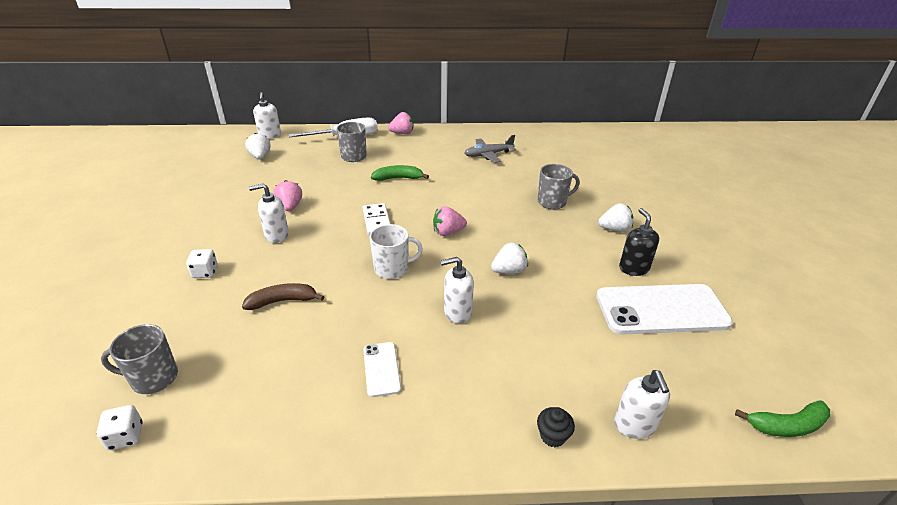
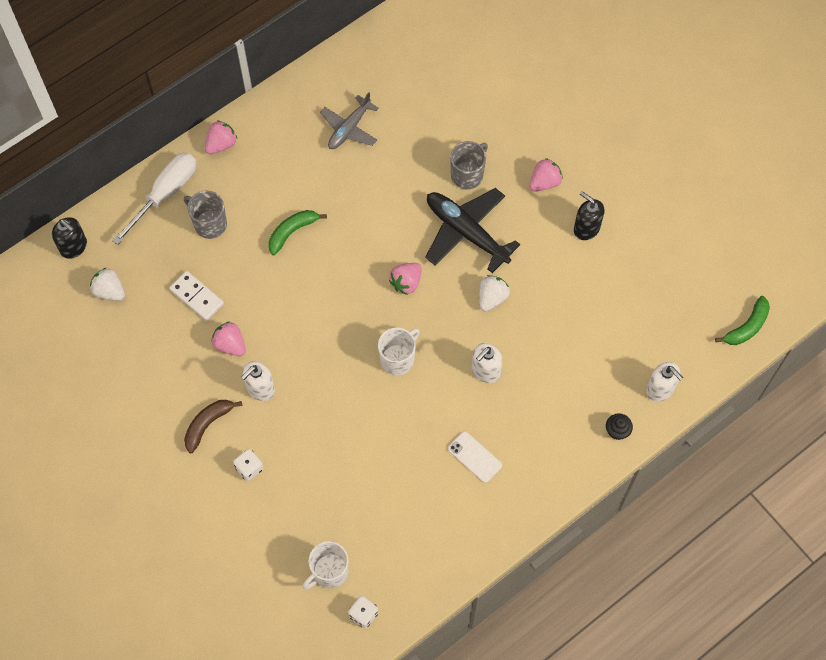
camera: 35 degrees left, 30 degrees up
grey mug [101,324,178,394] -> white mug [303,541,349,589]
brown banana [242,283,324,310] -> brown banana moved to [184,400,242,453]
white soap dispenser [253,92,281,139] -> black soap dispenser [52,217,87,259]
white domino [362,203,390,236] -> white domino moved to [169,271,224,321]
white phone [596,284,733,334] -> none
white strawberry [598,203,633,232] -> pink strawberry [529,158,563,192]
none -> black plane [425,188,520,273]

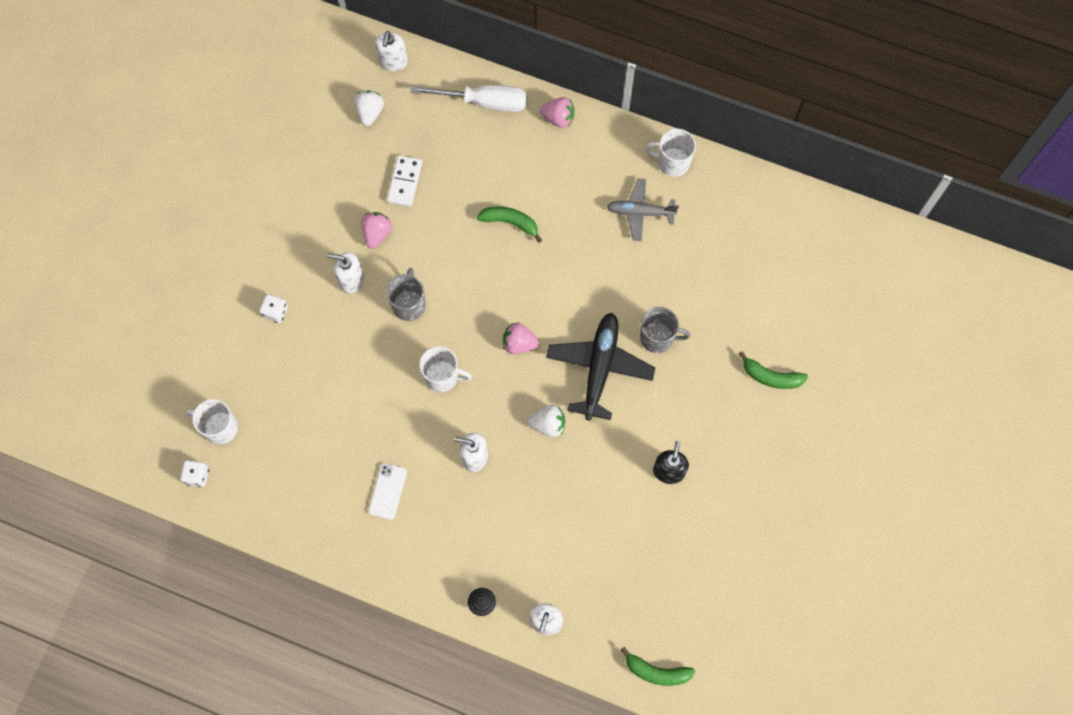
camera: 60 degrees right, 5 degrees up
black soap dispenser [52,217,87,259] -> white soap dispenser [375,31,408,71]
grey mug [184,191,227,239] -> grey mug moved to [386,268,425,321]
brown banana [184,400,242,453] -> none
pink strawberry [529,158,563,192] -> none
none -> white mug [646,129,696,177]
none -> green banana [739,351,808,389]

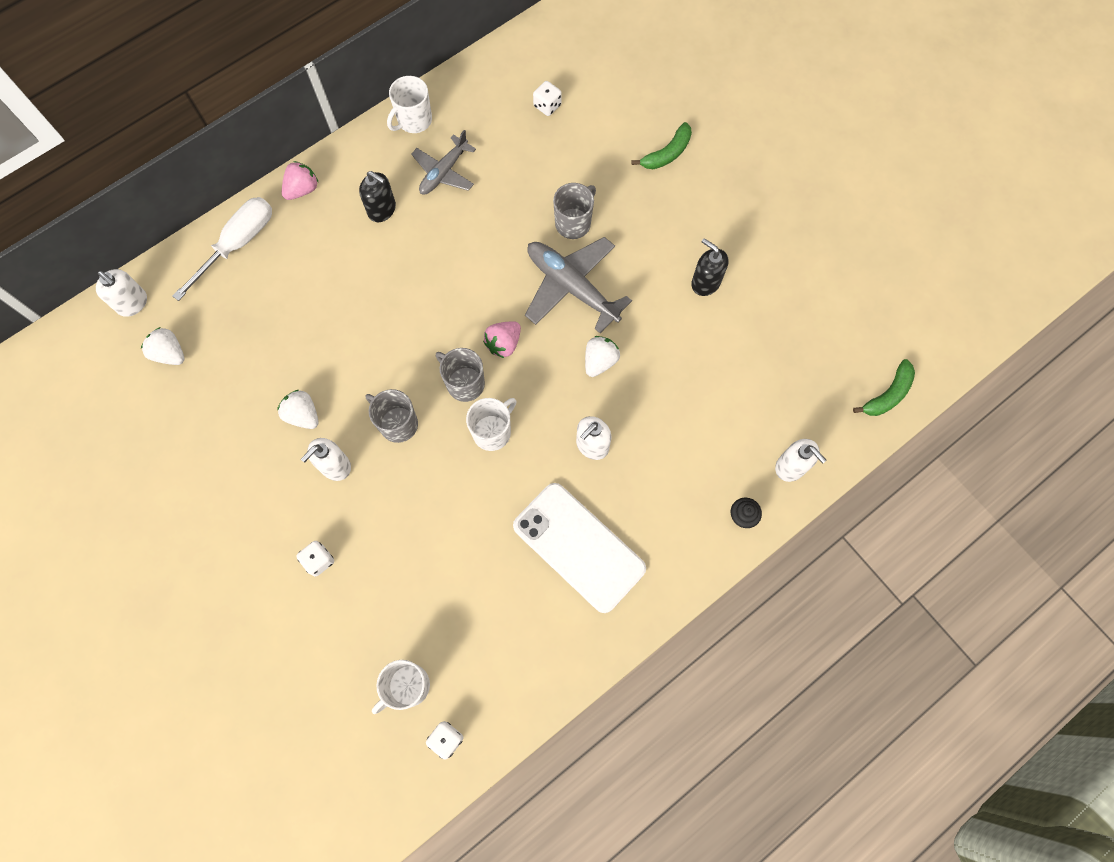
camera: 60 degrees left, 0 degrees up
pink strawberry [361,212,392,249] -> white strawberry [277,390,319,429]
white phone [368,463,407,520] -> white phone [513,483,646,613], size x2.13
white domino [387,155,422,207] -> none
green banana [477,206,542,243] -> none
black plane [546,313,655,421] -> grey plane [525,237,632,333]
none -> black soap dispenser [359,171,396,222]
none -> grey mug [436,348,485,402]
none -> white dice [533,81,562,116]

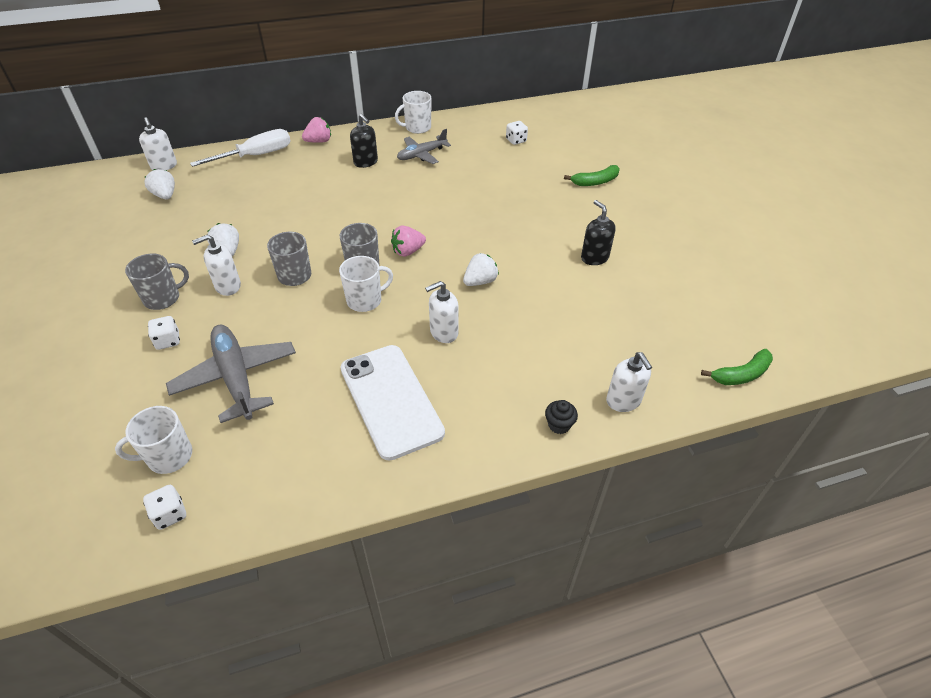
camera: 20 degrees right, 25 degrees down
grey plane [525,237,632,333] -> grey plane moved to [166,324,296,423]
grey mug [553,183,596,239] -> grey mug moved to [125,253,189,310]

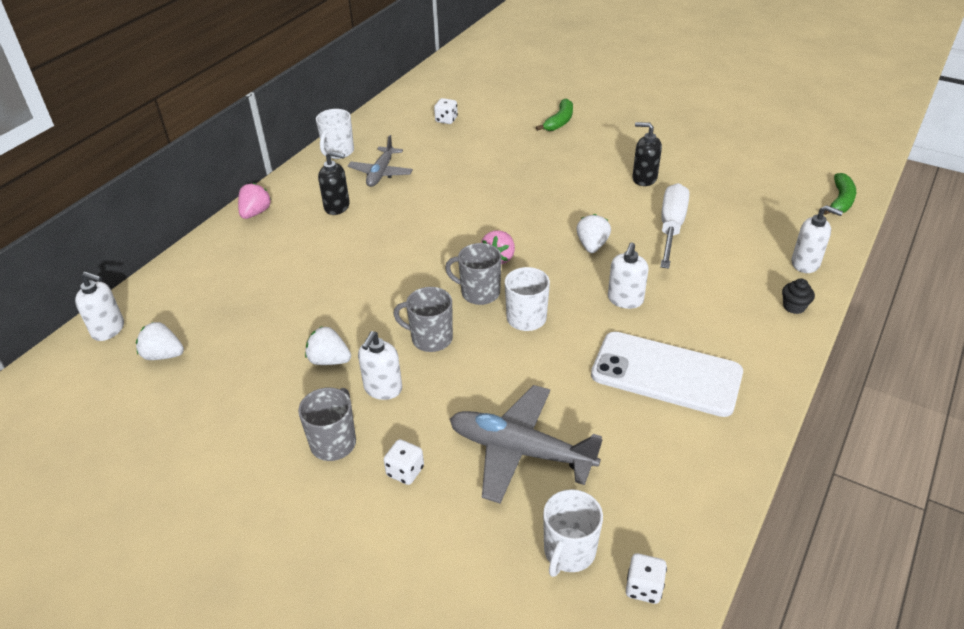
camera: 40 degrees left, 5 degrees down
white screwdriver [190,129,291,167] -> white screwdriver moved to [660,183,689,269]

